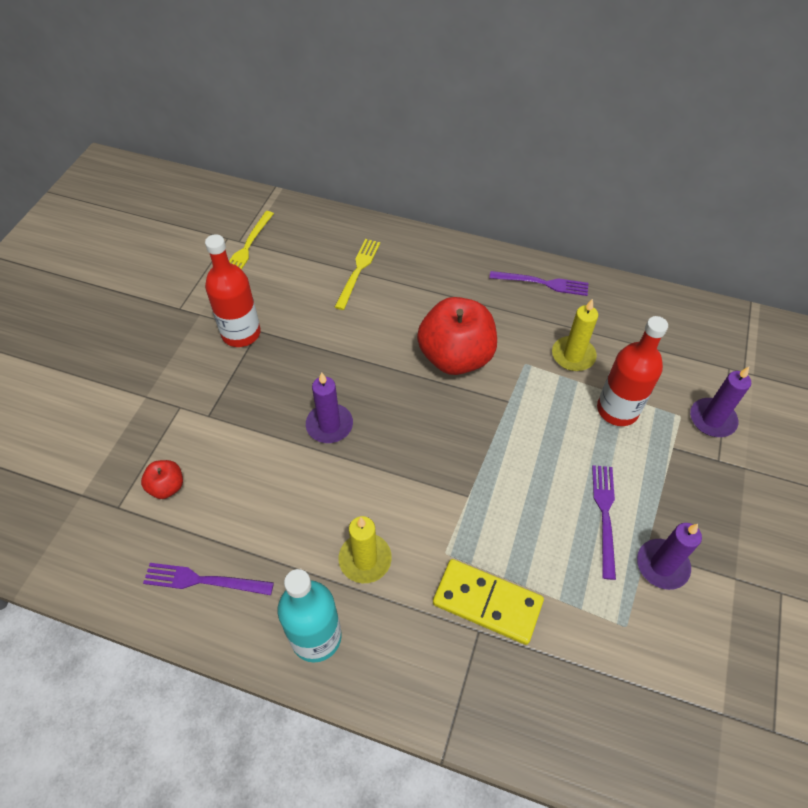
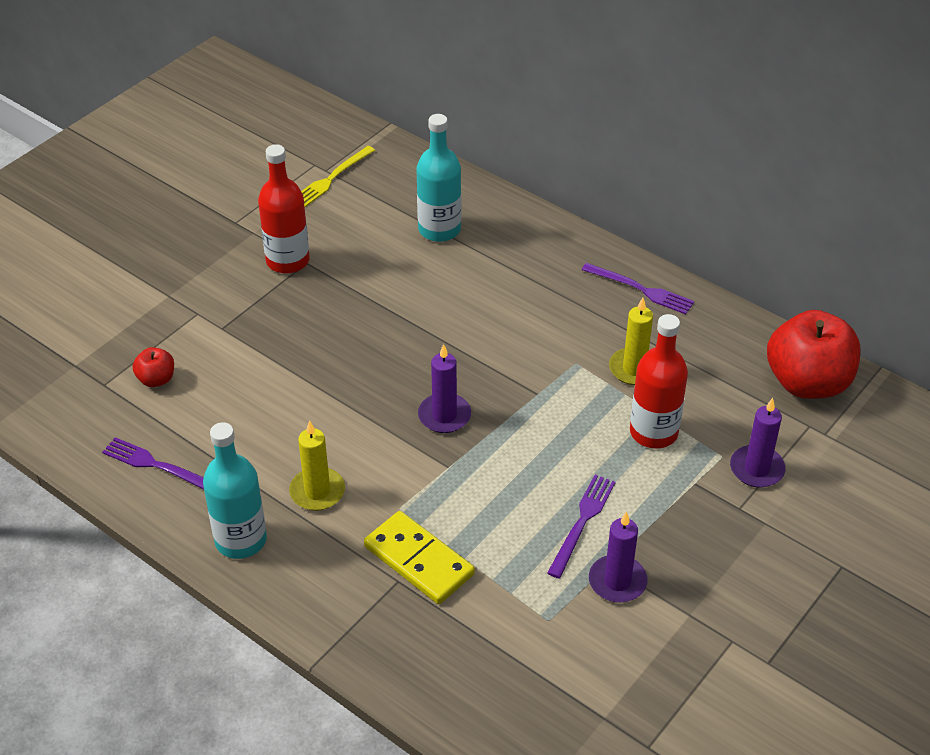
camera: 20 degrees right, 10 degrees down
purple candle [306,372,353,443] -> purple candle moved to [418,344,471,433]
yellow fork [335,239,380,310] -> turquoise bottle [416,114,461,242]
red apple [417,297,497,375] -> red apple moved to [767,310,861,399]

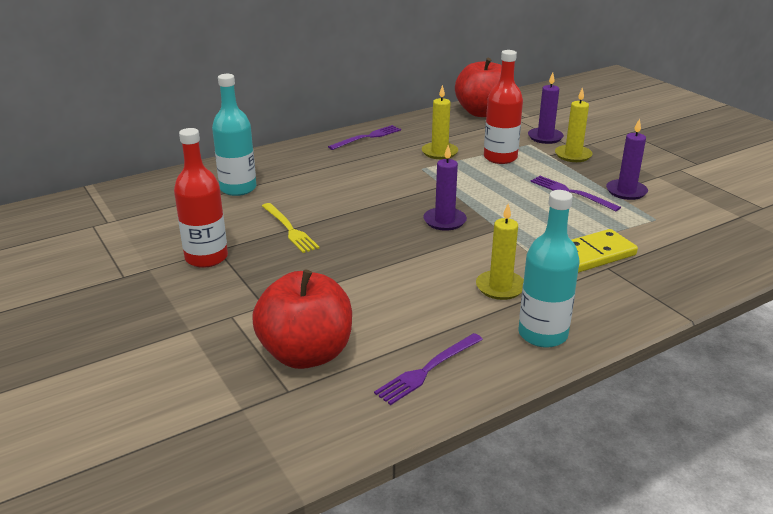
camera: 70 degrees left, 15 degrees down
red apple [133,347,174,387] -> red apple [252,270,352,369], size x2.21
yellow fork [301,146,375,207] -> yellow fork moved to [262,203,320,253]
none -> yellow candle [555,87,593,162]

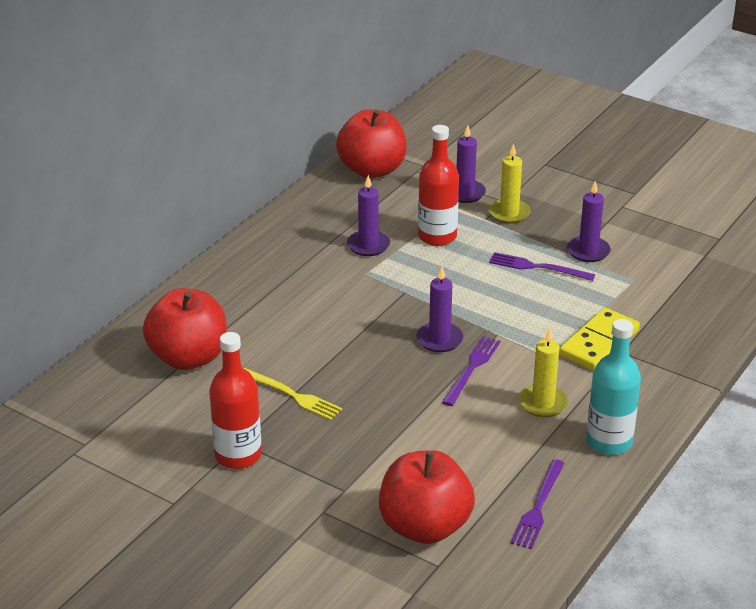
camera: 25 degrees left, 5 degrees up
turquoise bottle [212,74,256,196] -> red apple [143,288,227,370]
purple fork [328,125,401,150] -> purple fork moved to [442,336,500,406]
yellow candle [422,85,458,159] -> purple candle [347,175,390,256]

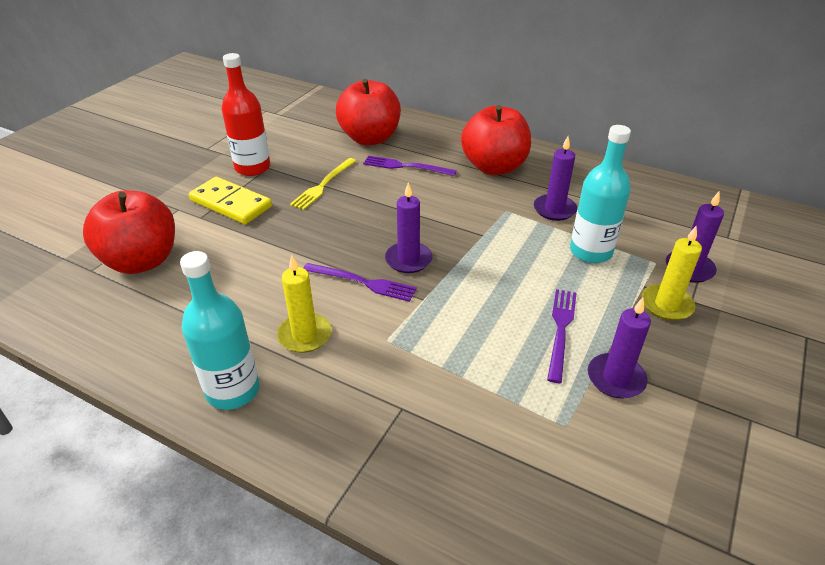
camera: 85 degrees right, 5 degrees up
red apple [336,109,407,178] -> red apple moved to [461,105,531,175]
red bottle [418,125,459,246] -> turquoise bottle [570,125,631,263]
purple fork [510,459,565,549] -> purple fork moved to [363,155,457,176]
yellow domino [559,308,640,371] -> yellow domino moved to [189,177,272,224]

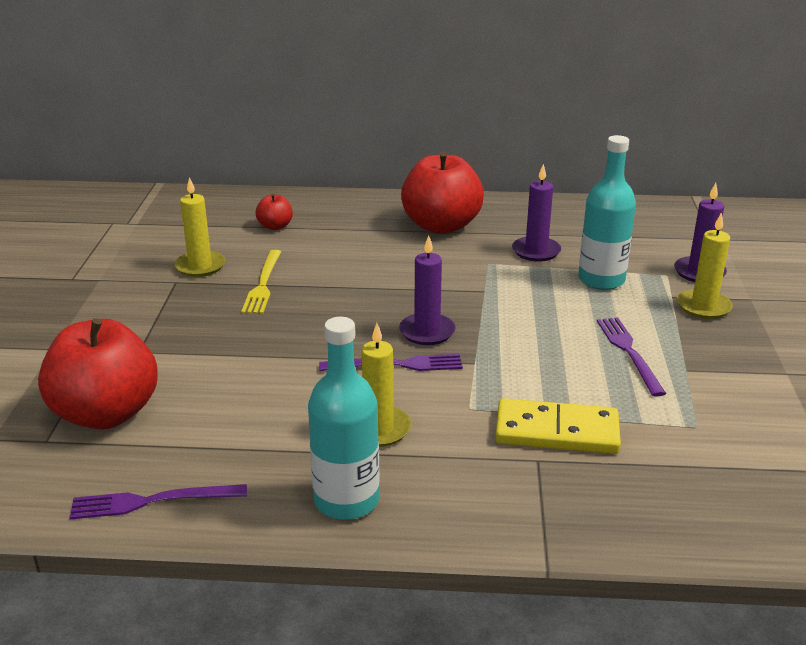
camera: 25 degrees left, 10 degrees down
yellow domino [189,177,272,224] -> yellow domino moved to [495,398,621,454]
red bottle [222,53,270,176] -> none
red apple [336,79,401,145] -> red apple [256,194,293,230], size x0.45
purple fork [363,155,457,176] -> purple fork moved to [69,484,247,520]
purple candle [588,298,651,399] -> none
none -> yellow candle [174,177,225,277]

